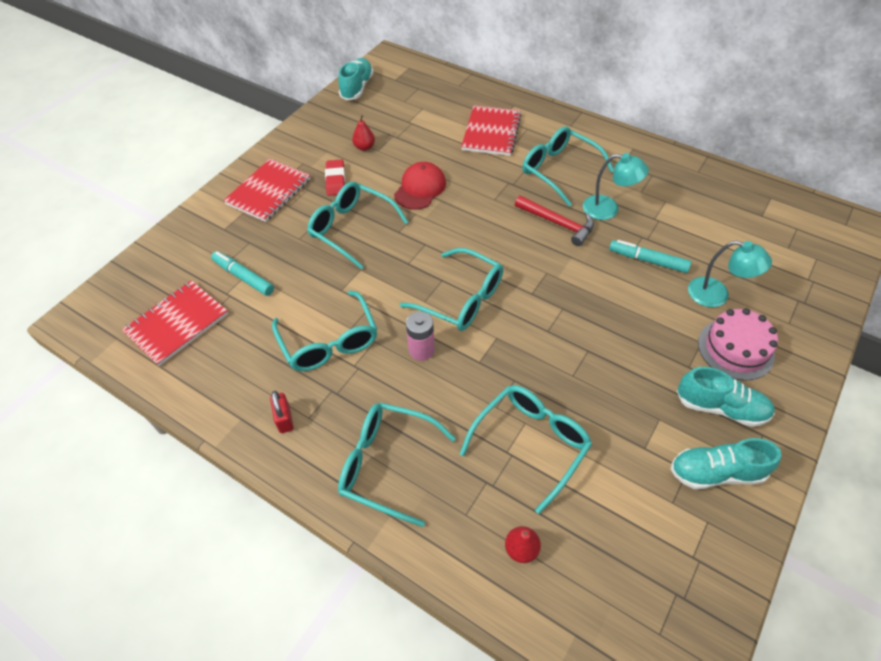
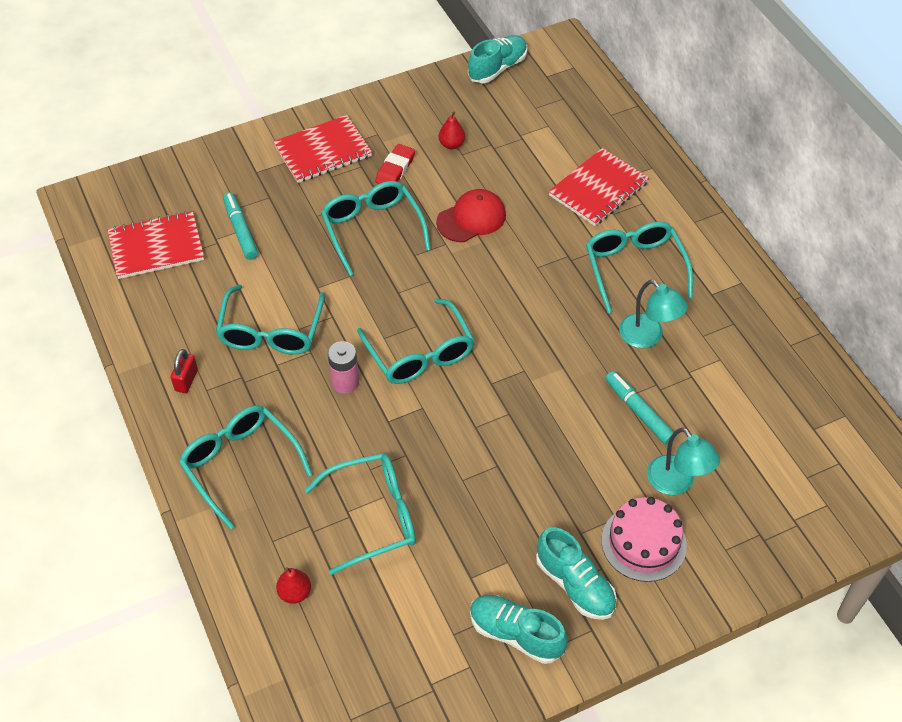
camera: 30 degrees right, 0 degrees up
red hammer [515,195,594,246] -> none

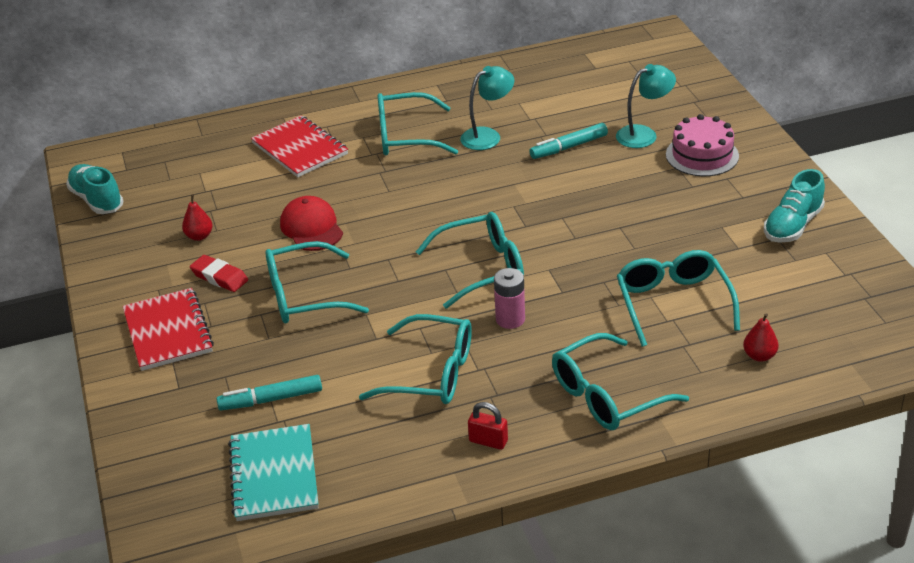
camera: 80 degrees left, 15 degrees down
red notebook [108,211,204,279] -> turquoise notebook [228,424,319,521]
turquoise shoe [536,527,617,620] -> none

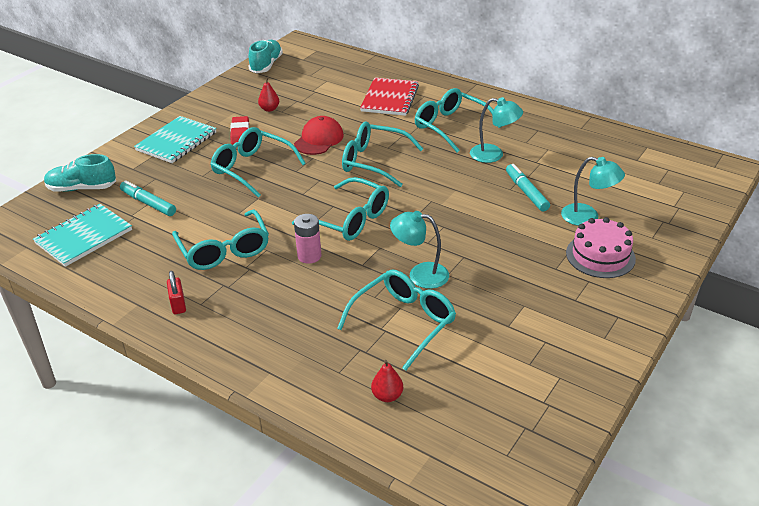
camera: 50 degrees right, 0 degrees up
red notebook [123,288,214,371] -> turquoise notebook [134,116,217,163]
turquoise marker [529,123,608,159] -> turquoise marker turned 45 degrees clockwise [506,164,550,212]
turquoise glasses [552,333,689,430] -> turquoise glasses moved to [342,121,423,187]
turquoise shoe [764,169,825,243] -> turquoise shoe moved to [44,154,116,192]
none -> turquoise lamp [390,211,449,289]

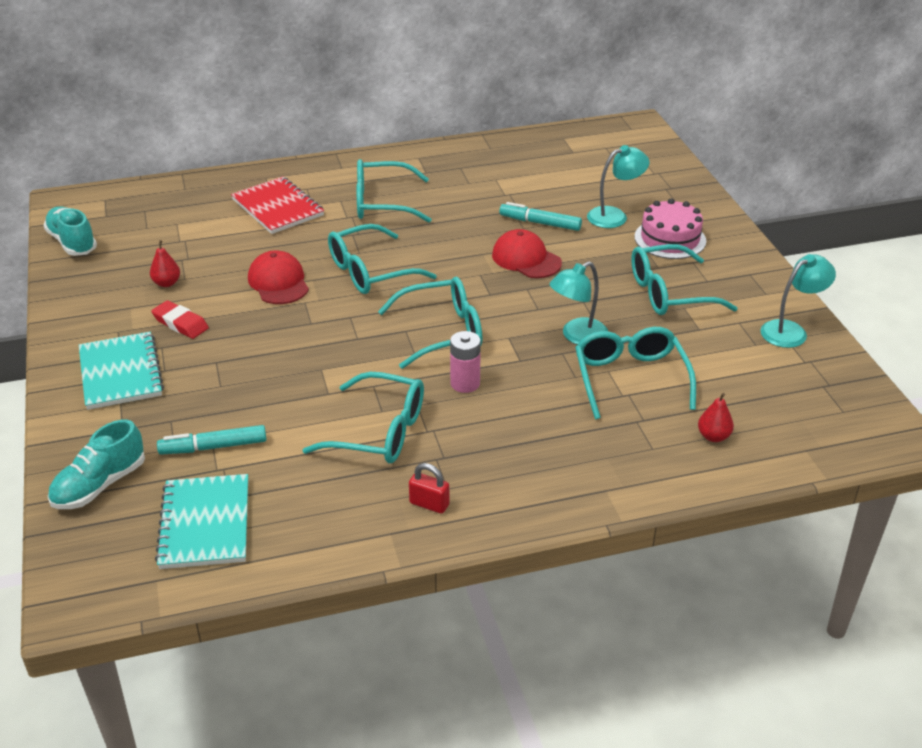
camera: 50 degrees left, 0 degrees up
turquoise glasses [210,127,306,198] -> turquoise glasses moved to [631,244,738,315]
turquoise lamp [470,97,523,163] -> turquoise lamp moved to [761,254,836,348]
none -> red cap [492,229,562,278]

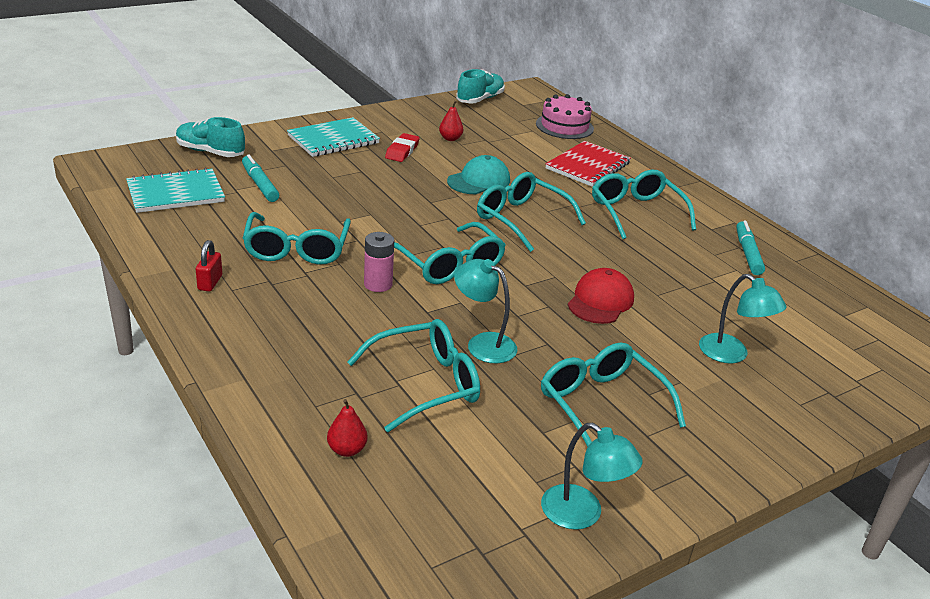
camera: 70 degrees right, 5 degrees down
red cap [248,250,309,304] -> turquoise cap [447,155,510,194]
turquoise marker [499,202,582,231] -> turquoise marker moved to [736,221,765,275]
pink cake [634,199,706,259] -> pink cake moved to [536,94,594,139]

